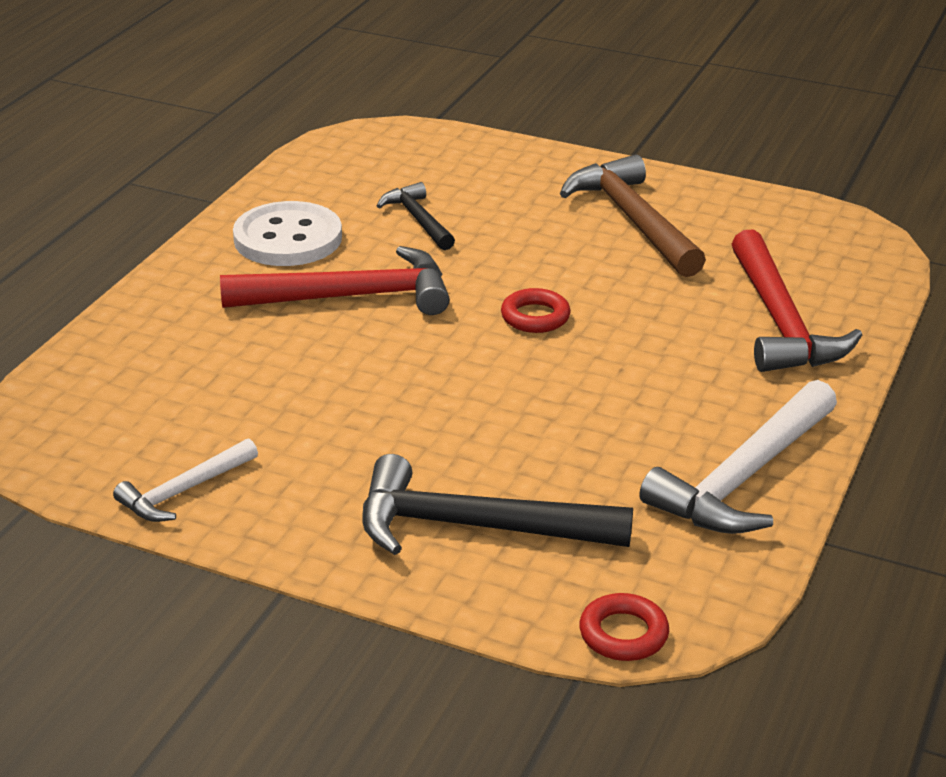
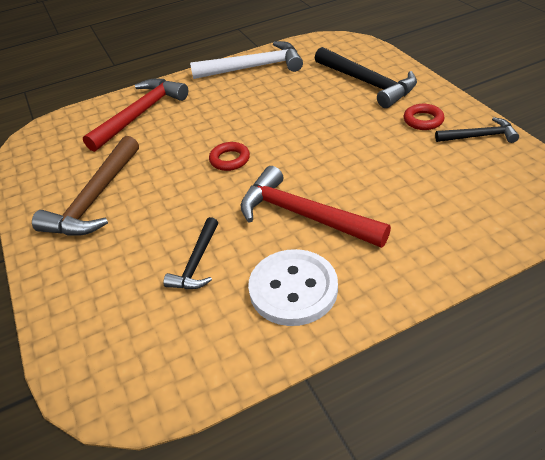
camera: 135 degrees left, 10 degrees up
white hammer [113,438,258,522] -> black hammer [435,117,519,143]
red ring [579,593,669,661] -> red ring moved to [404,104,445,130]

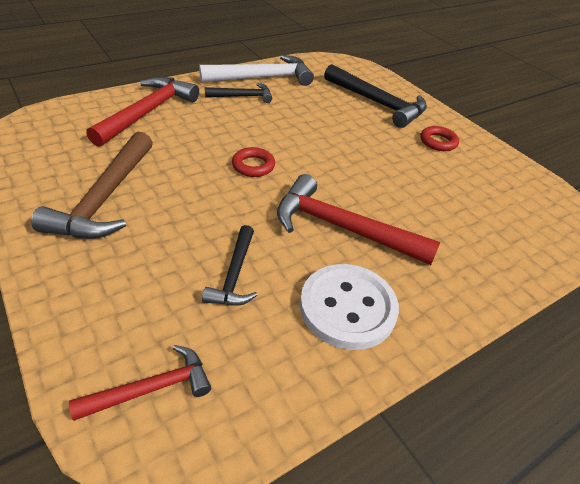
camera: 15 degrees left, 0 degrees up
black hammer [435,117,519,143] -> black hammer moved to [205,83,272,103]
none -> red hammer [69,345,211,421]

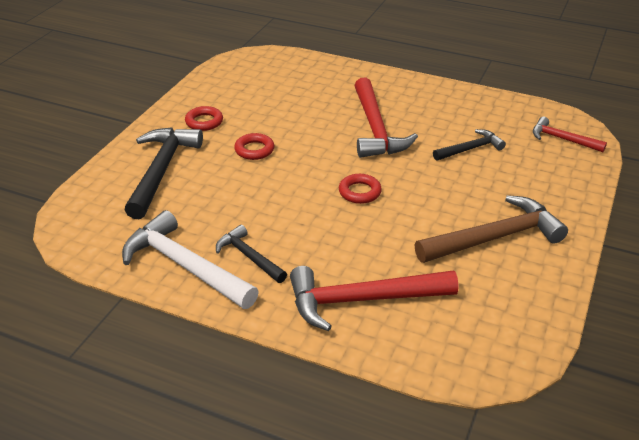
camera: 120 degrees left, 5 degrees down
white button [300,264,399,350] -> none
none -> red ring [234,133,274,160]

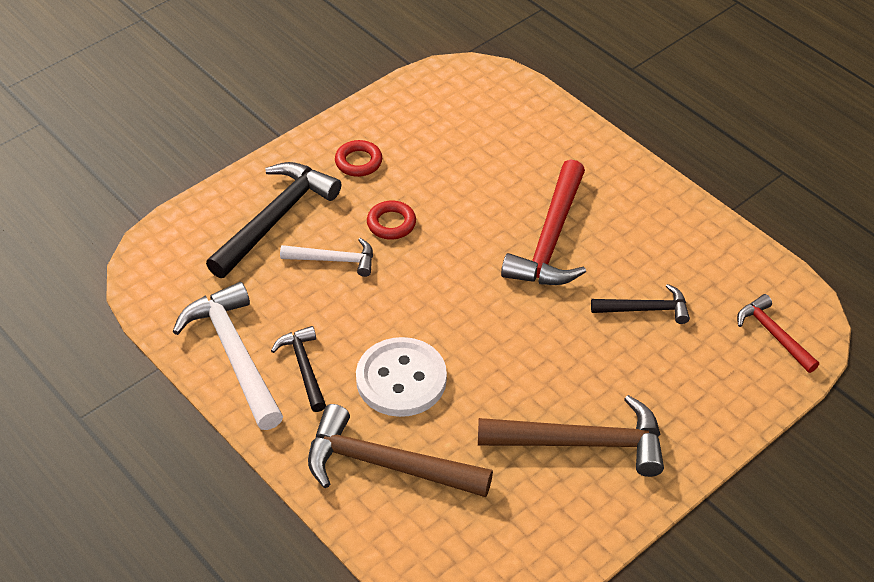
camera: 25 degrees right, 10 degrees up
red hammer [290,266,458,331] -> brown hammer [308,404,493,497]
red ring [339,174,382,204] -> none
none -> white hammer [280,238,373,277]
none -> white button [356,337,447,417]

